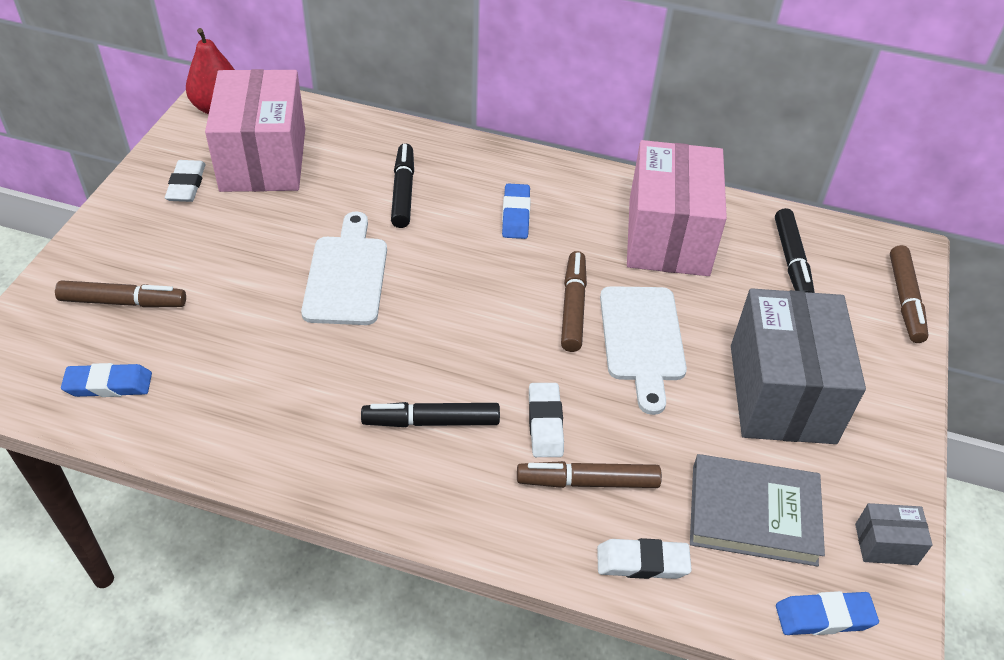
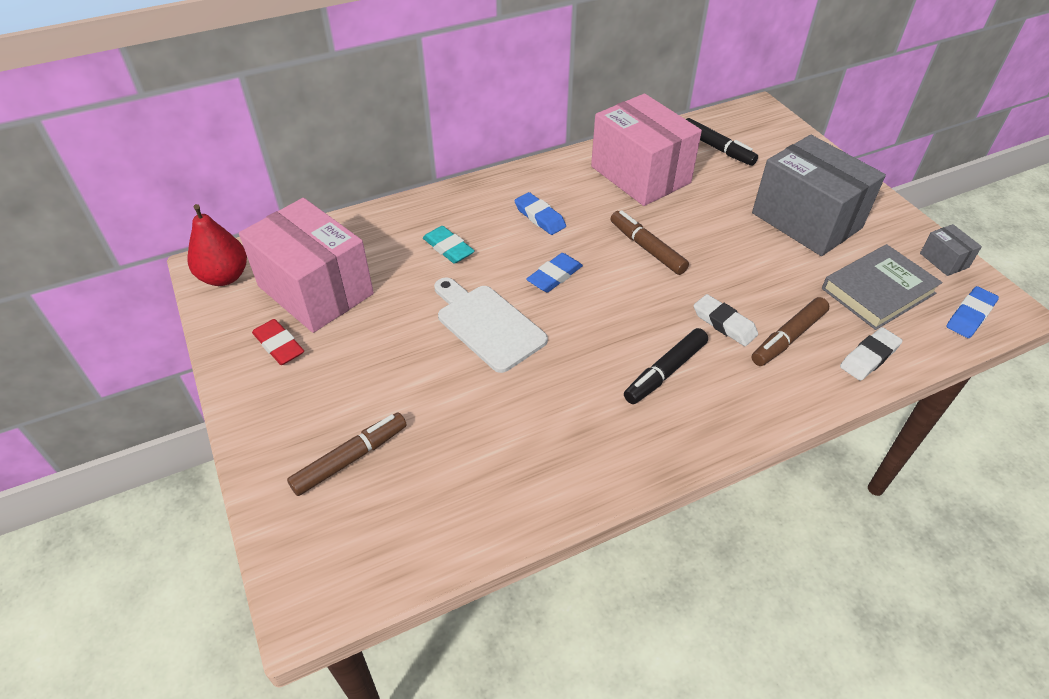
camera: 40 degrees left, 0 degrees up
blue eraser [61,363,152,397] -> blue eraser moved to [526,253,583,293]
white eraser [165,160,206,202] -> red eraser [252,319,304,365]
black marker [391,143,414,228] -> turquoise eraser [423,226,475,264]
white cutting board [600,286,687,415] -> none
grey box [855,503,933,565] -> grey box turned 75 degrees counterclockwise [920,224,982,276]
brown marker [890,245,929,343] -> none

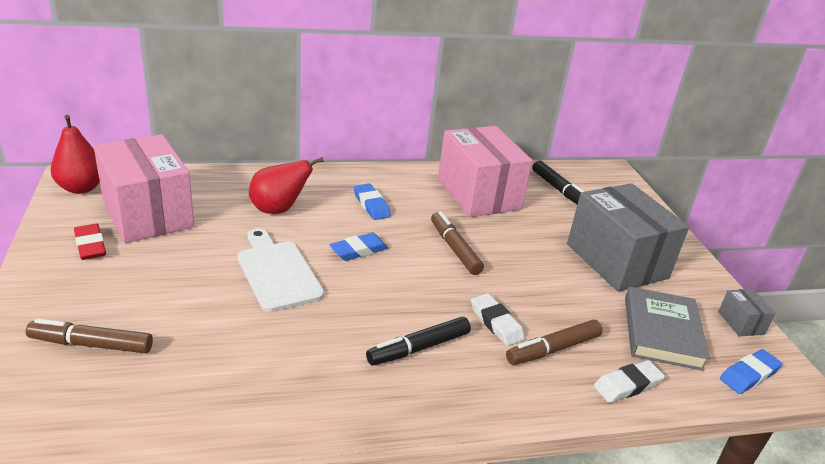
camera: 10 degrees right, 15 degrees down
brown marker [287,412,407,496] -> brown marker turned 150 degrees counterclockwise [26,319,153,353]
turquoise eraser [423,226,475,264] -> red pear [249,157,324,214]
grey book [822,244,943,330] -> grey book turned 60 degrees counterclockwise [625,287,710,371]

